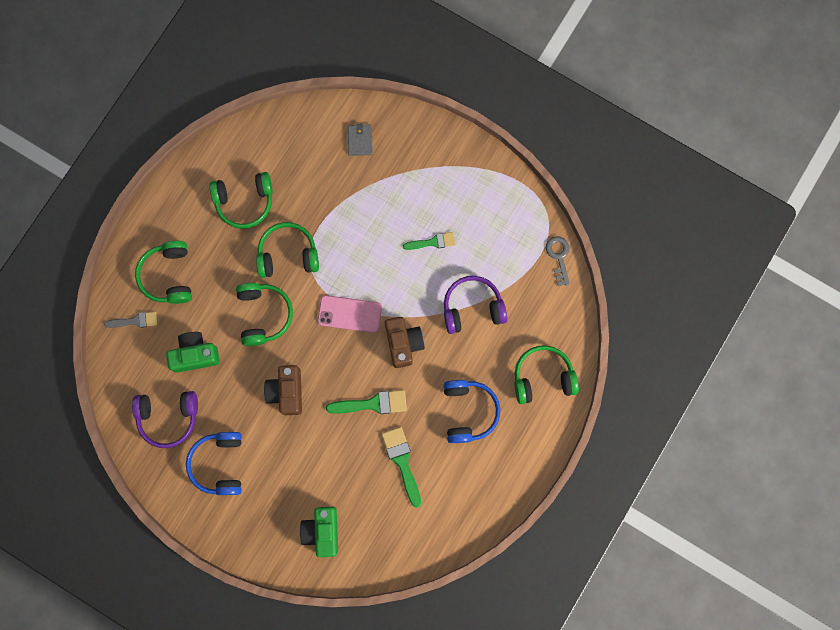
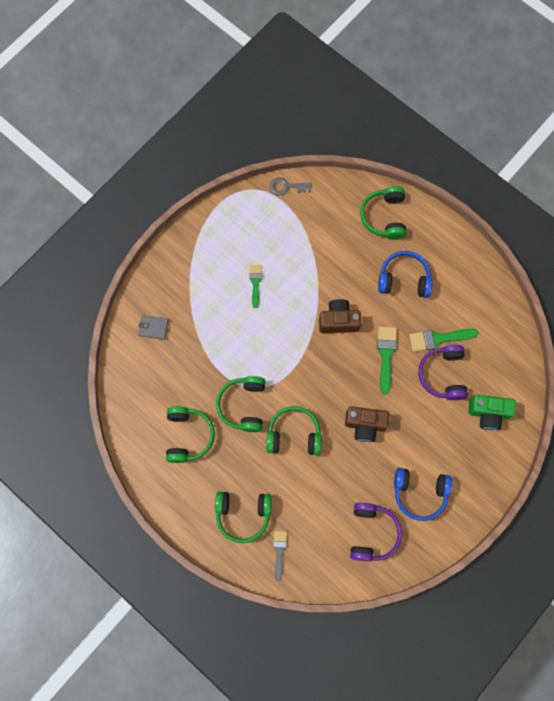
camera: 80 degrees left, 5 degrees down
green camera [166,332,220,373] -> none
pink phone [318,295,382,333] -> none
purple headphones [444,276,507,334] -> purple headphones moved to [418,345,468,400]

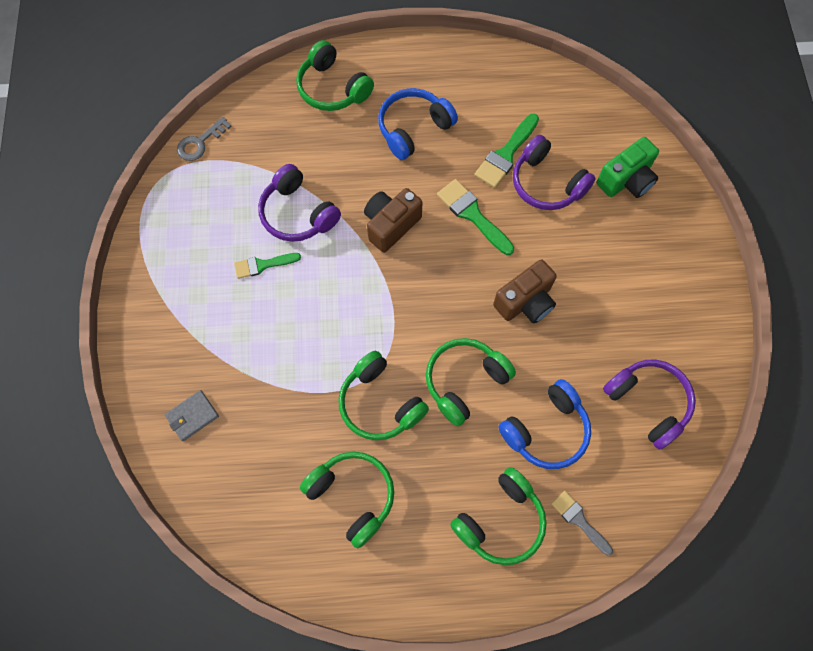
camera: 45 degrees left, 5 degrees down
green brush [250,265,262,308] -> green brush turned 60 degrees counterclockwise [234,253,301,279]
blue headphones [394,468,452,521] -> blue headphones moved to [498,379,591,469]
none -> purple headphones [258,164,341,242]

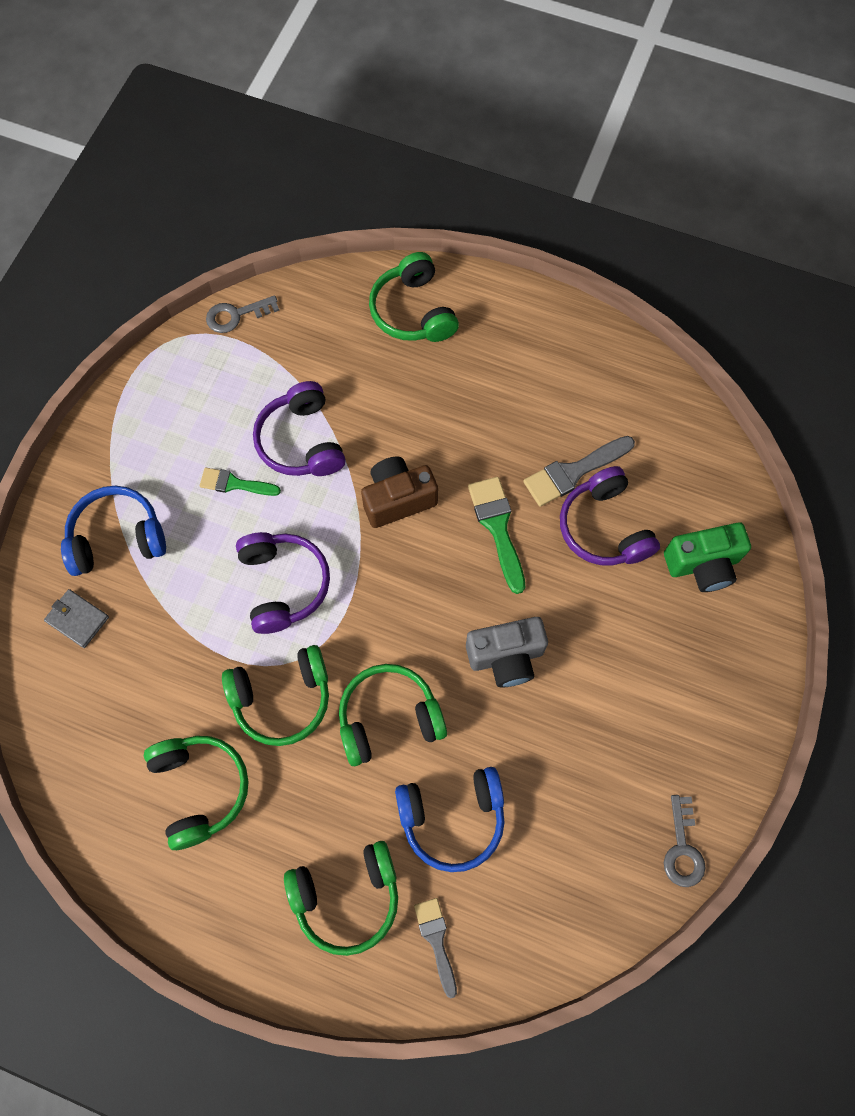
camera: 25 degrees right, 0 degrees up
grey wallet [165,390,219,441] -> grey wallet turned 45 degrees clockwise [44,589,109,648]
green headphones [338,351,429,440] -> green headphones turned 90 degrees counterclockwise [222,645,329,746]
blue headphones [378,88,458,160] -> blue headphones moved to [61,486,166,576]
green brush [474,114,539,188] -> grey brush [523,436,635,507]
brown camera [493,259,557,324] -> grey camera [466,617,548,687]
purple headphones [603,359,696,450] -> purple headphones moved to [236,532,330,634]
none -> grey key [664,795,705,887]

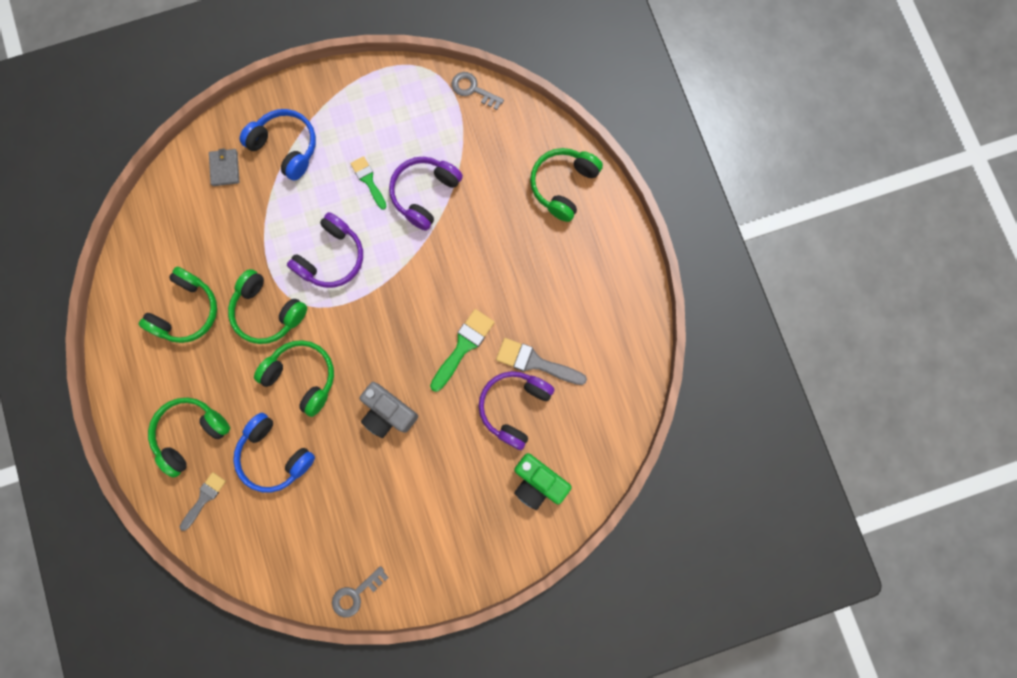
camera: 50 degrees right, 10 degrees up
green headphones [284,841,398,956] -> green headphones turned 105 degrees clockwise [148,398,230,478]
brown camera [361,457,438,528] -> none

